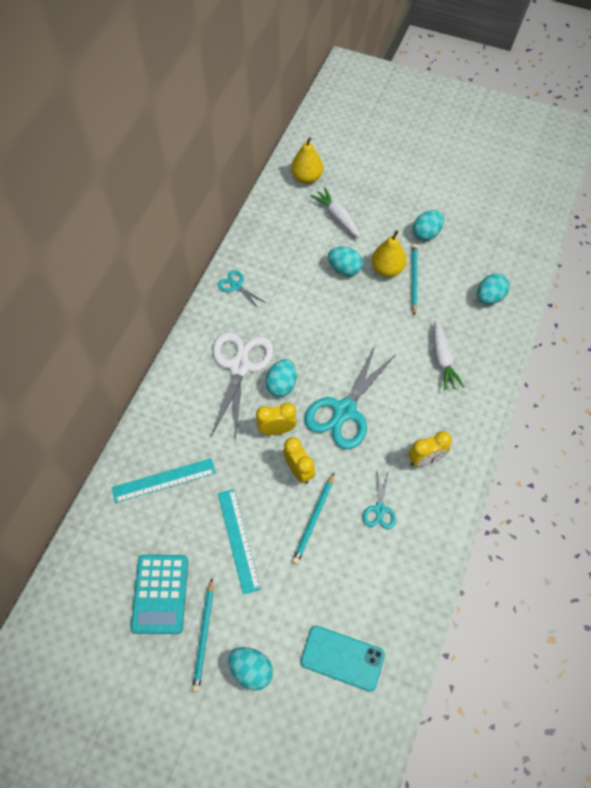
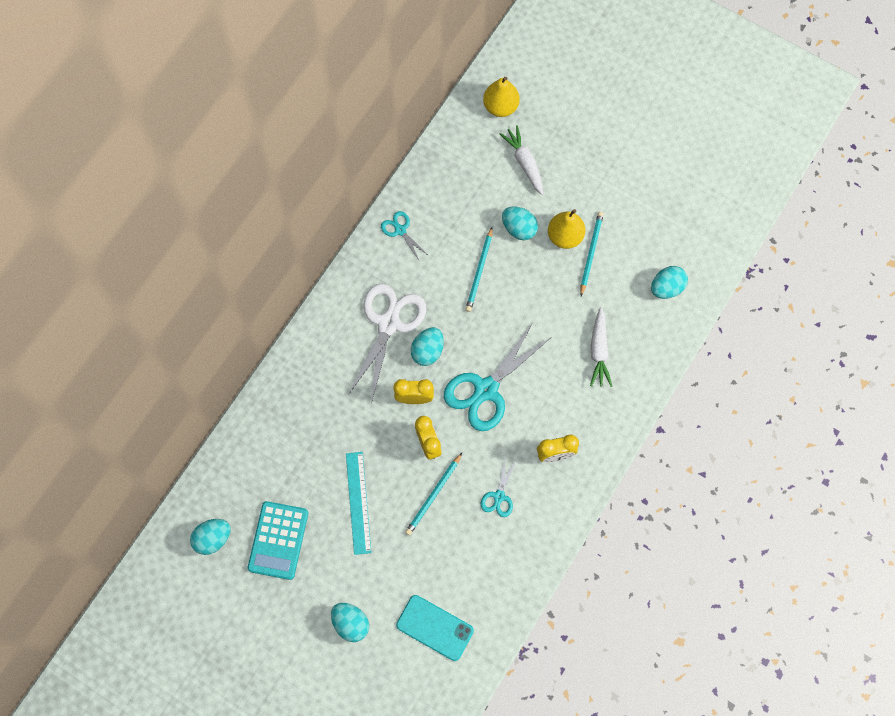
camera: 10 degrees right, 10 degrees up
turquoise ruler [112,458,216,503] -> none
turquoise pencil [192,579,214,692] -> turquoise pencil moved to [465,227,492,312]
turquoise egg [413,210,444,241] -> turquoise egg moved to [190,519,231,555]

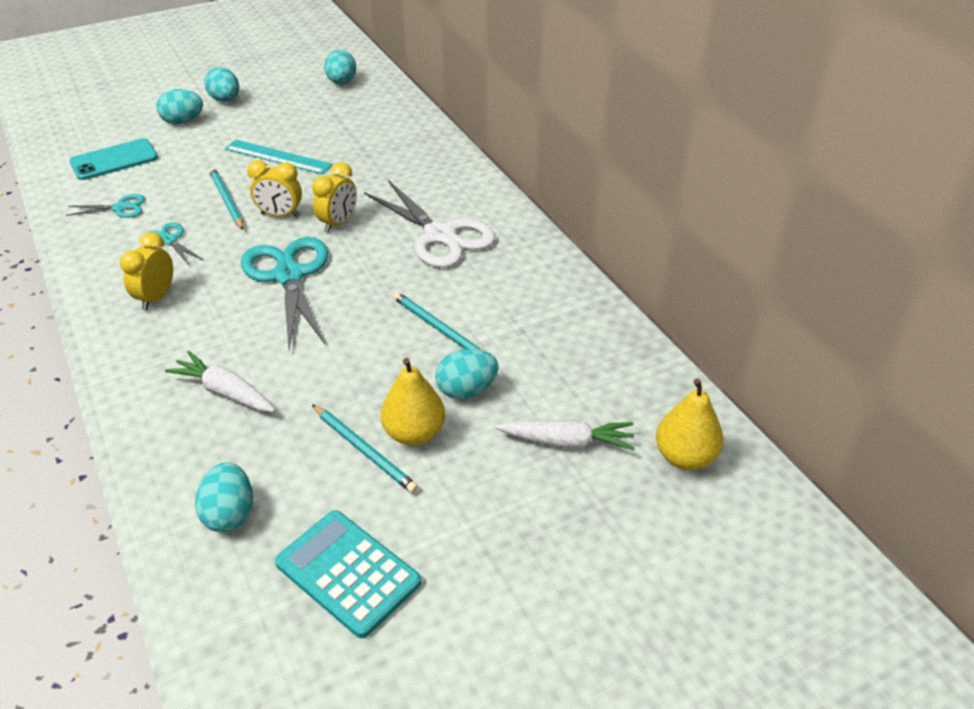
camera: 120 degrees right, 30 degrees down
turquoise calculator [247,501,308,580] -> turquoise calculator moved to [275,510,421,638]
turquoise scissors [381,211,429,262] -> turquoise scissors moved to [66,194,145,218]
turquoise egg [411,327,444,366] -> turquoise egg moved to [204,67,239,102]

